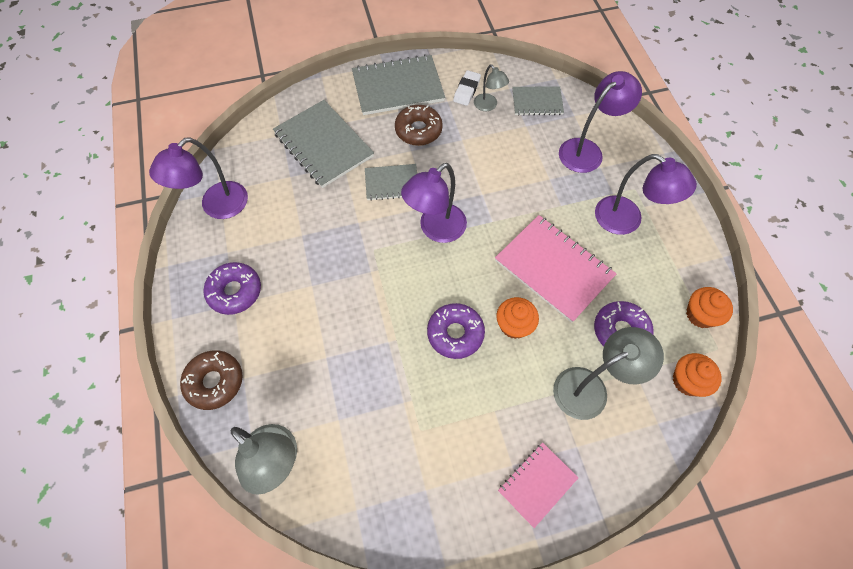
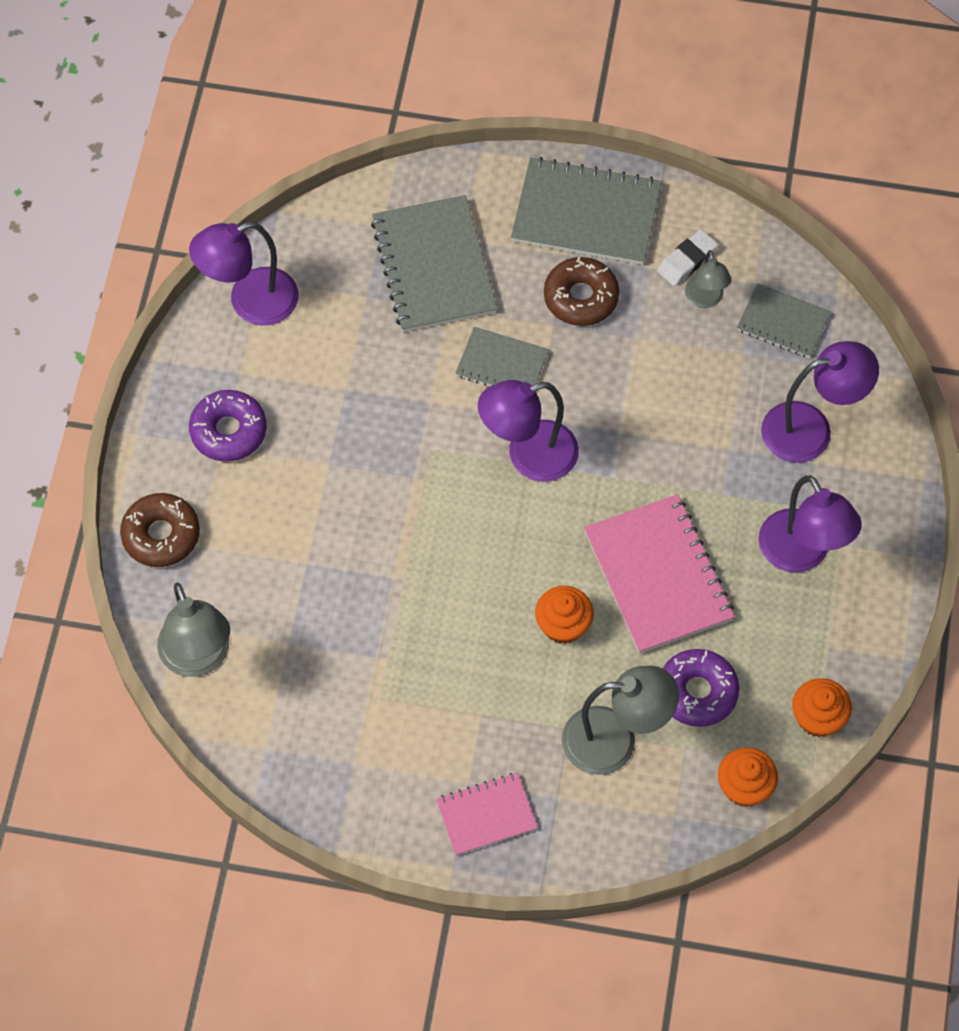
camera: 25 degrees right, 0 degrees up
purple donut [427,303,485,359] -> none

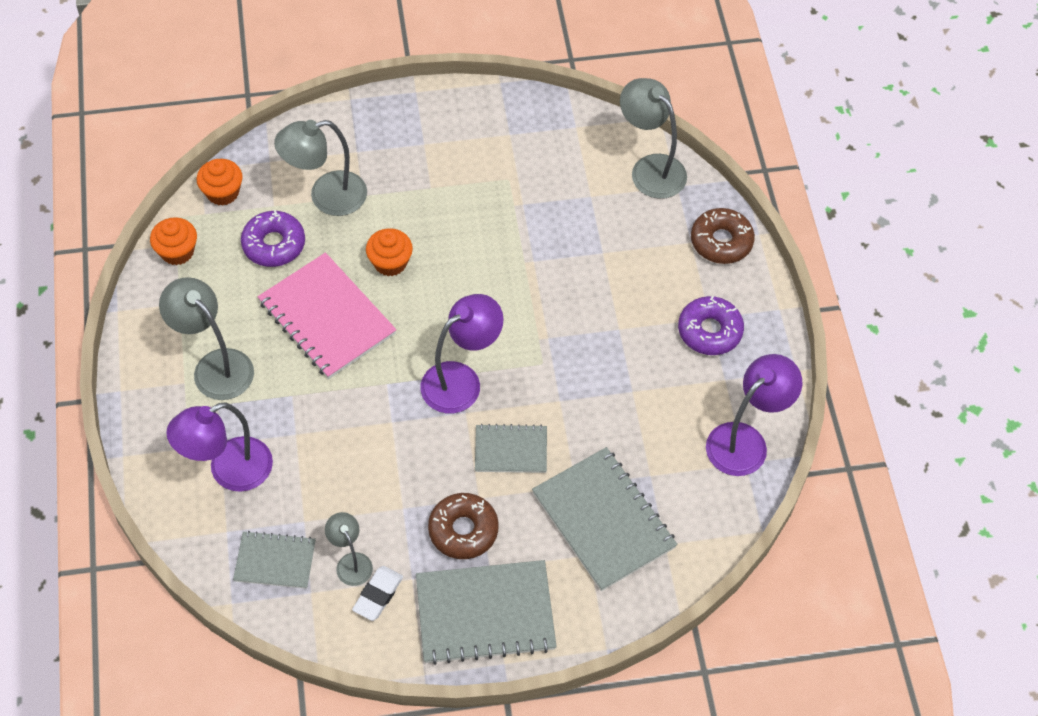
camera: 160 degrees right, 5 degrees down
pink notebook [436,772,538,856] -> none
purple lamp [758,475,862,573] -> grey lamp [159,277,254,400]

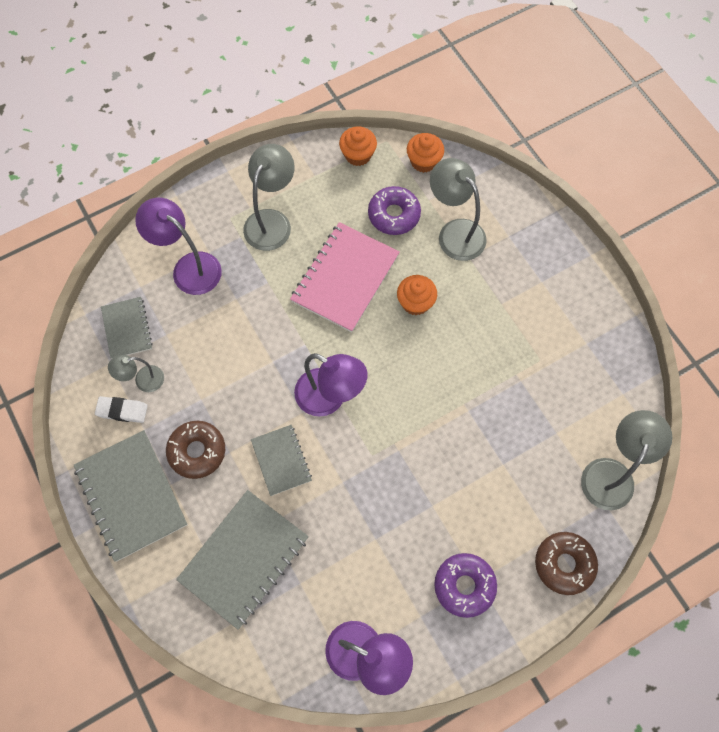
camera: 70 degrees right, 10 degrees up
grey lamp [325,512,373,586] -> grey lamp turned 150 degrees counterclockwise [108,355,164,392]

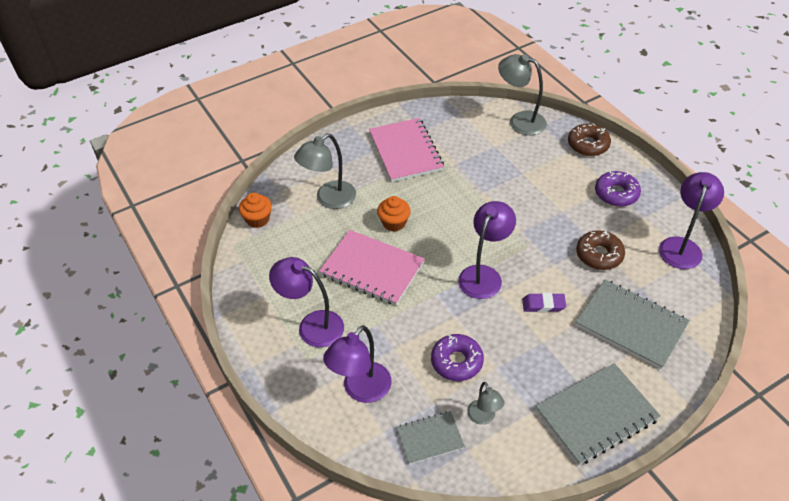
camera: 90 degrees left, 20 degrees down
white eraser [95,396,148,423] -> none
brown donut [166,421,225,479] -> brown donut moved to [576,230,625,270]
grey lamp [243,144,295,251] -> purple lamp [269,257,344,347]
grey notebook [251,425,312,496] -> purple eraser [522,293,566,312]
orange cupcake [339,127,377,166] -> none
purple donut [368,186,421,235] -> purple donut moved to [431,334,484,381]
none -> pink notebook [369,118,444,182]

